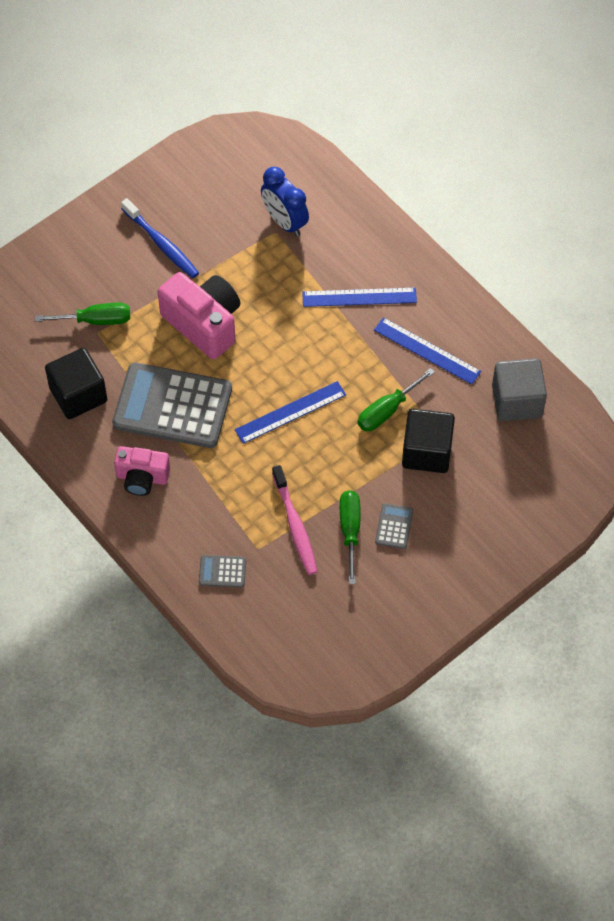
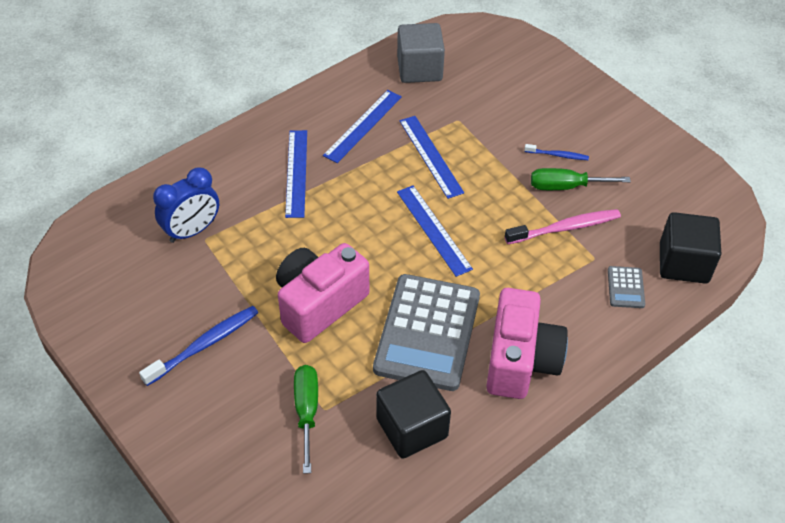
camera: 90 degrees left, 10 degrees down
pink camera [114,446,170,496] -> pink camera [486,288,568,399], size x1.59
green screwdriver [358,368,435,431] -> blue ruler [399,116,464,199]
grey calculator [375,503,413,549] -> blue toothbrush [524,144,589,160]
black cube [402,409,455,473] -> black cube moved to [660,212,721,284]

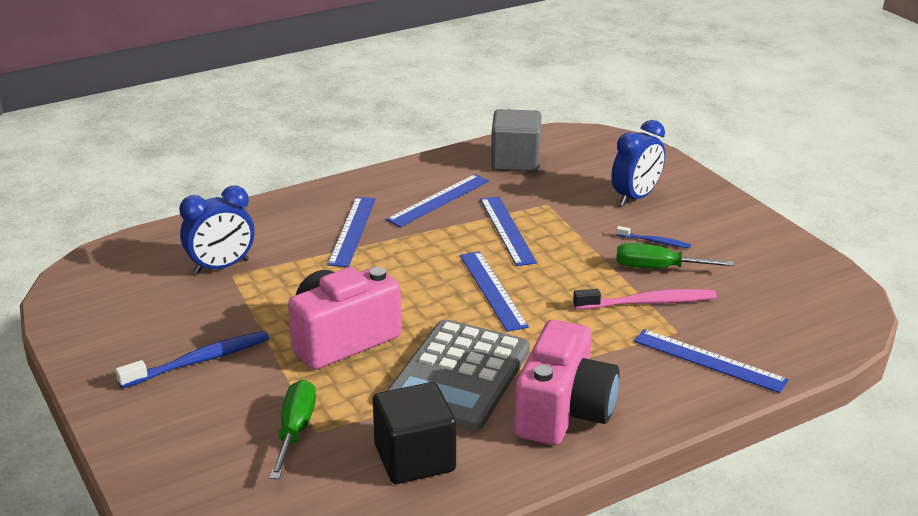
camera: 10 degrees right, 20 degrees down
grey calculator [608,266,645,308] -> blue ruler [634,329,789,393]
black cube [660,212,721,284] -> none
none -> blue clock [611,120,665,206]

